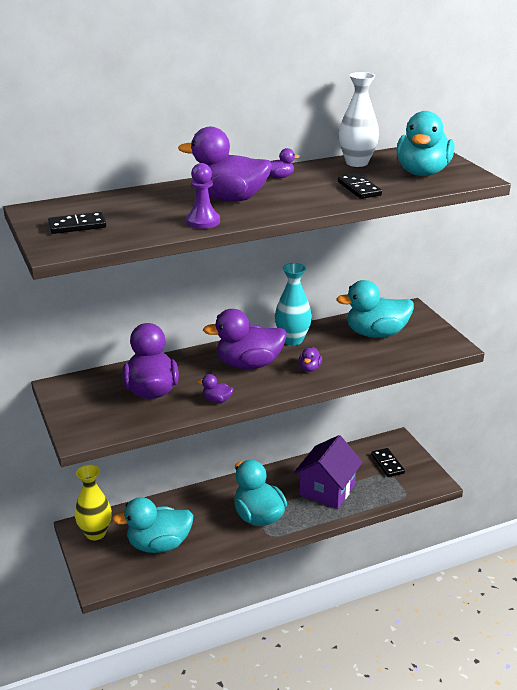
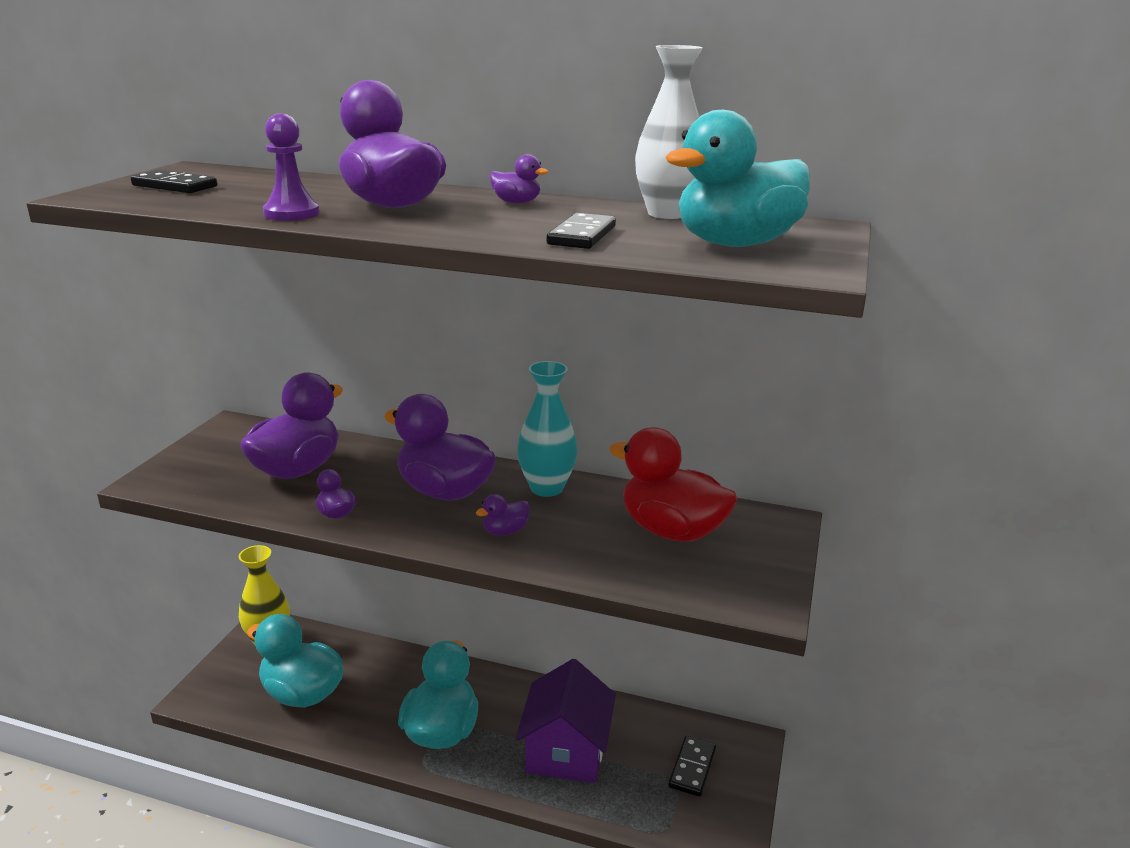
camera: 40 degrees right, 5 degrees down
purple house [294,435,363,509] -> purple house turned 60 degrees counterclockwise [516,659,616,783]
turquoise duck [336,280,414,338] -> red duck [609,427,737,542]

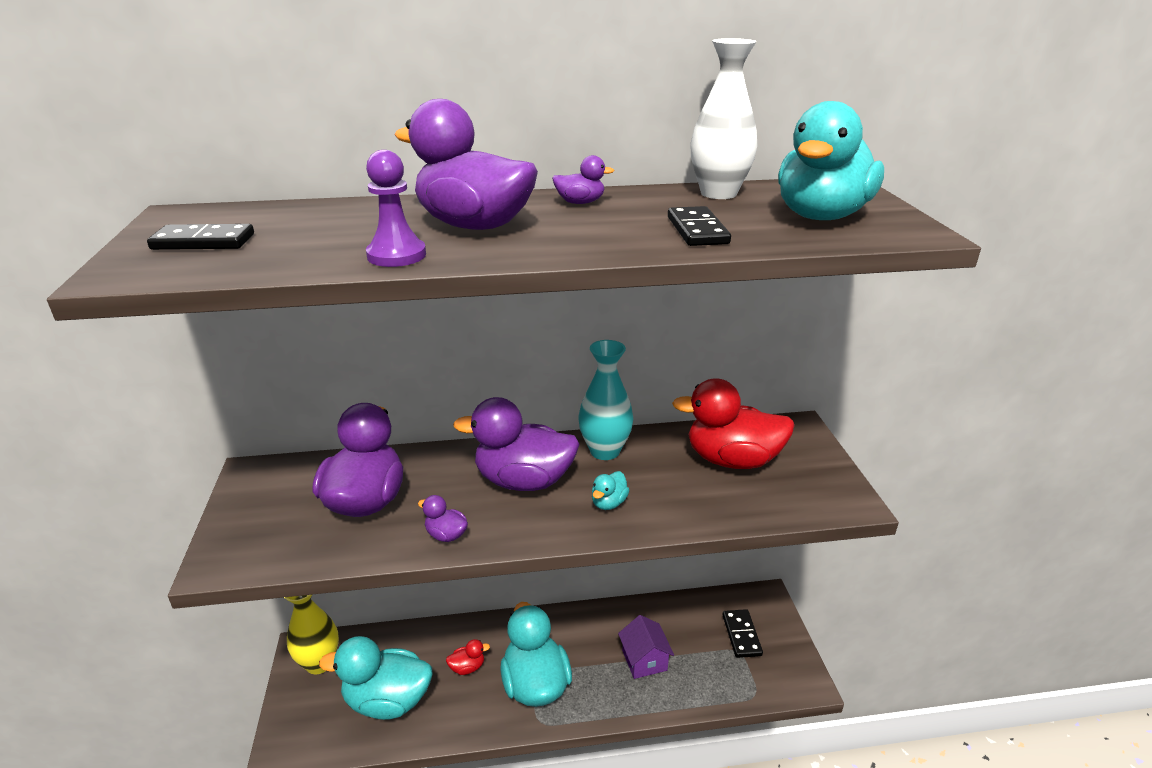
camera: 25 degrees left, 5 degrees up
purple duck [476,494,530,536] -> turquoise duck [592,471,629,510]
purple house [516,659,616,783] -> purple house [618,615,674,679], size x0.60
none -> red duck [446,639,490,675]

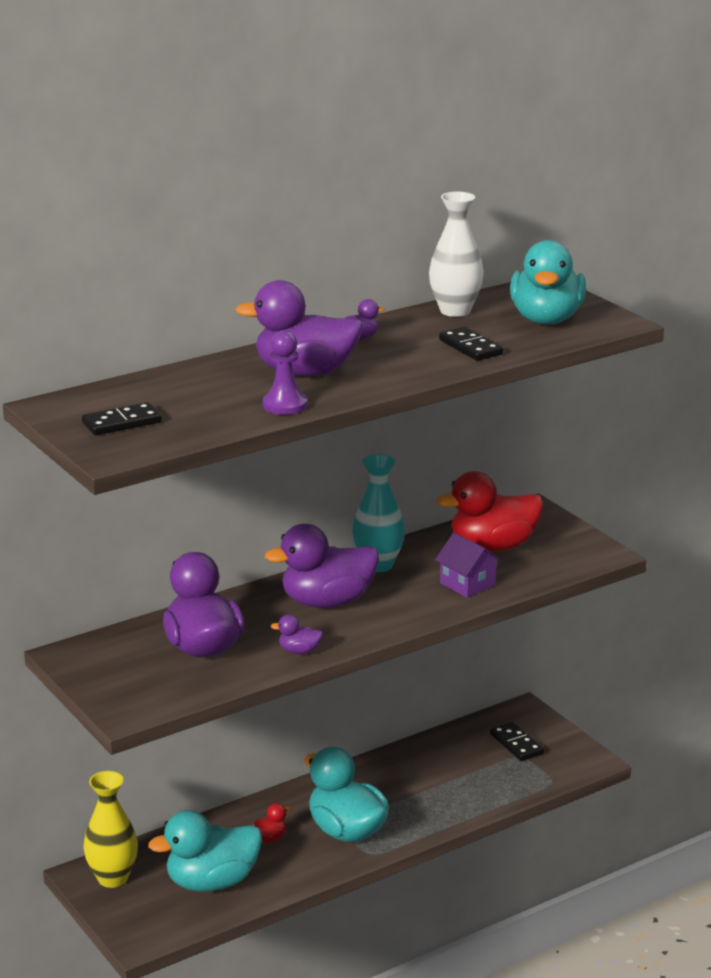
camera: 25 degrees left, 5 degrees down
turquoise duck [592,471,629,510] -> none
purple house [618,615,674,679] -> purple house moved to [435,532,502,598]

